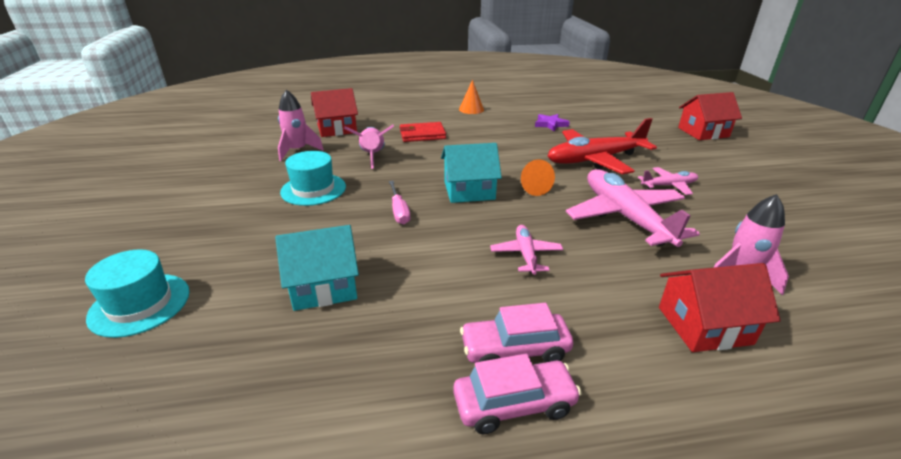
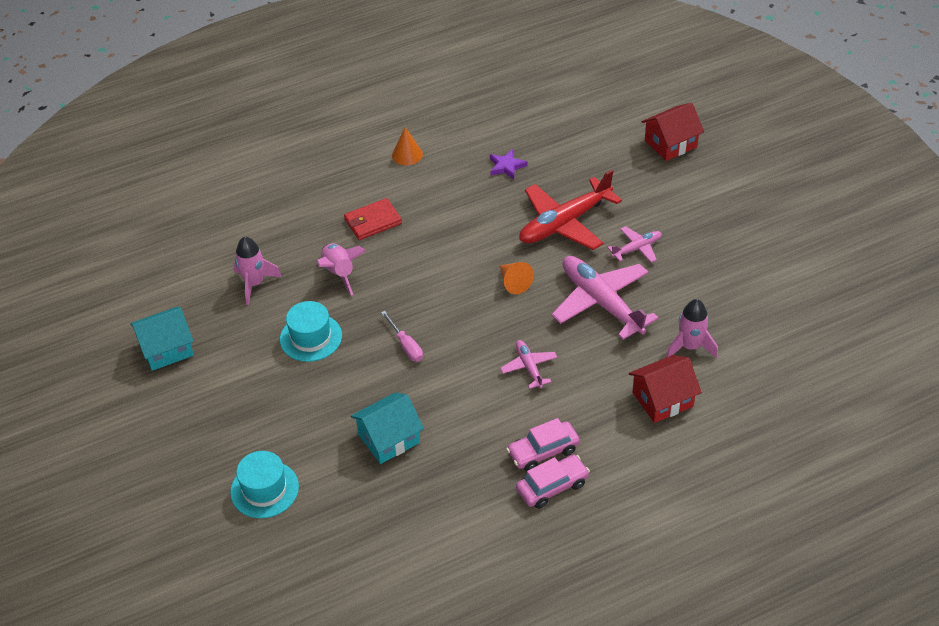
camera: 15 degrees left, 15 degrees up
red house [311,88,358,137] -> none
turquoise house [441,143,502,203] -> turquoise house moved to [130,307,194,371]

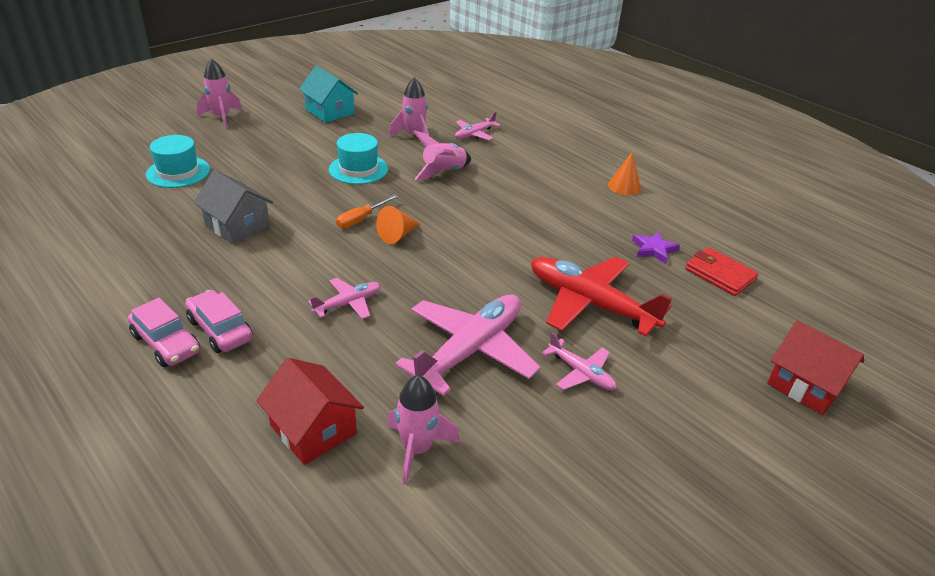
camera: 70 degrees right, 10 degrees down
red wallet [344,198,402,240] -> red wallet moved to [685,247,759,296]
turquoise house [350,392,424,464] -> grey house [193,170,273,244]
pink screwdriver [381,311,423,362] -> orange screwdriver [336,195,398,229]
orange cone [500,262,534,294] -> orange cone moved to [376,206,420,244]
none -> pink rocket [197,59,242,129]
none -> pink plane [455,111,501,140]

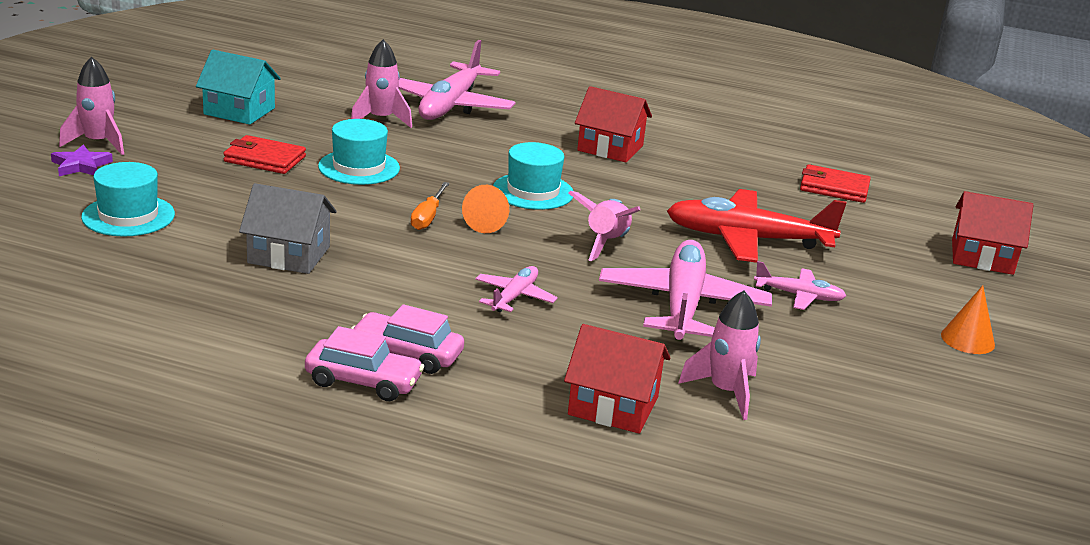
camera: 30 degrees left, 10 degrees down
pink rocket [413,130,471,180] -> pink rocket moved to [568,190,641,261]
pink plane [455,111,501,140] -> pink plane [398,40,516,120], size x2.01
orange cone [608,152,641,195] -> orange cone moved to [941,285,995,354]
purple star [632,231,680,264] -> purple star moved to [51,144,113,176]
none -> red wallet [223,135,306,174]
none -> turquoise hat [493,142,573,210]
none -> red house [575,86,652,162]

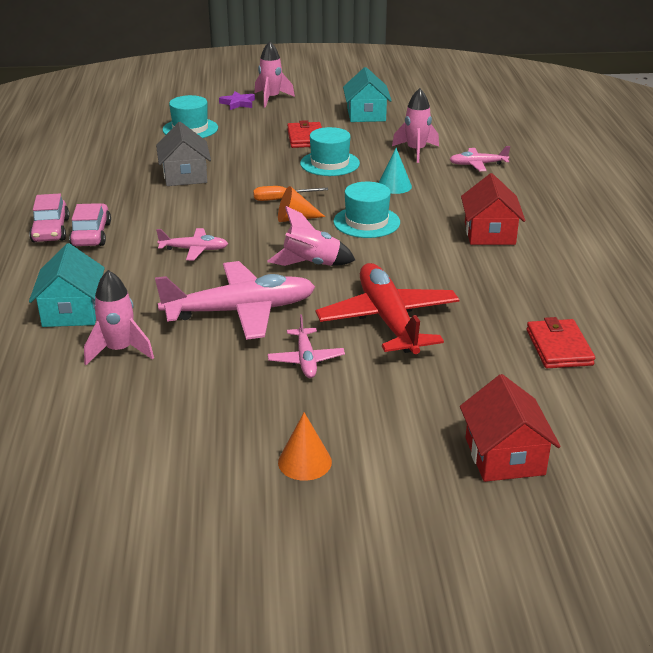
camera: 70 degrees right, 5 degrees up
pink plane [398,40,516,120] -> pink plane [449,146,510,171], size x0.50
red house [564,324,671,434] -> turquoise house [29,243,105,327]
none -> turquoise cone [378,148,412,194]

